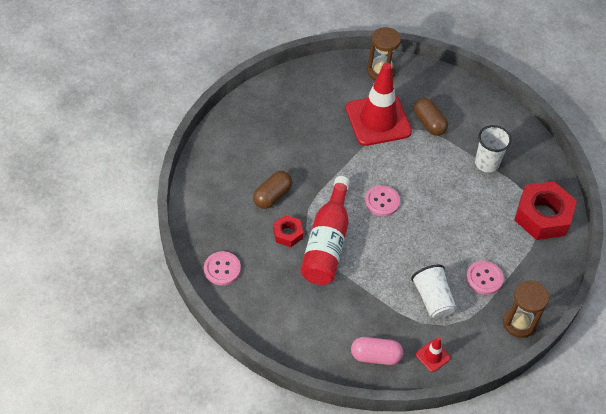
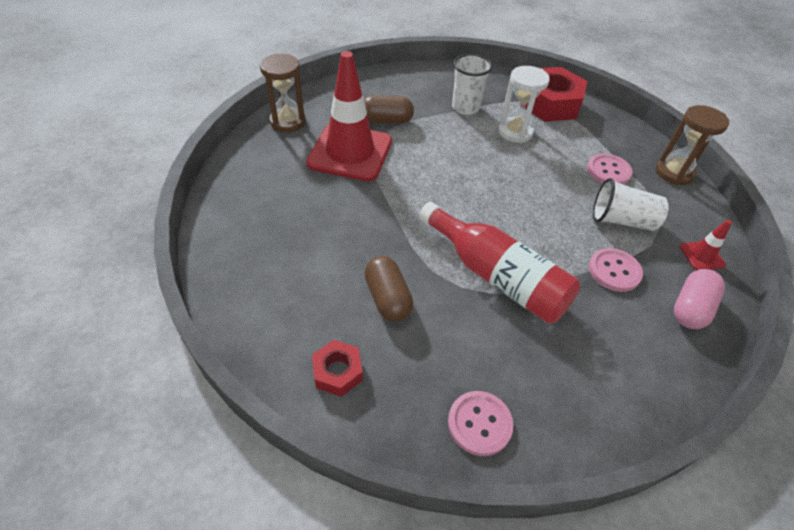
camera: 60 degrees left, 5 degrees down
red nut [273,215,303,247] -> red nut moved to [312,340,363,397]
pink button [365,185,400,216] -> pink button moved to [589,248,643,292]
none -> white hourglass [498,66,550,143]

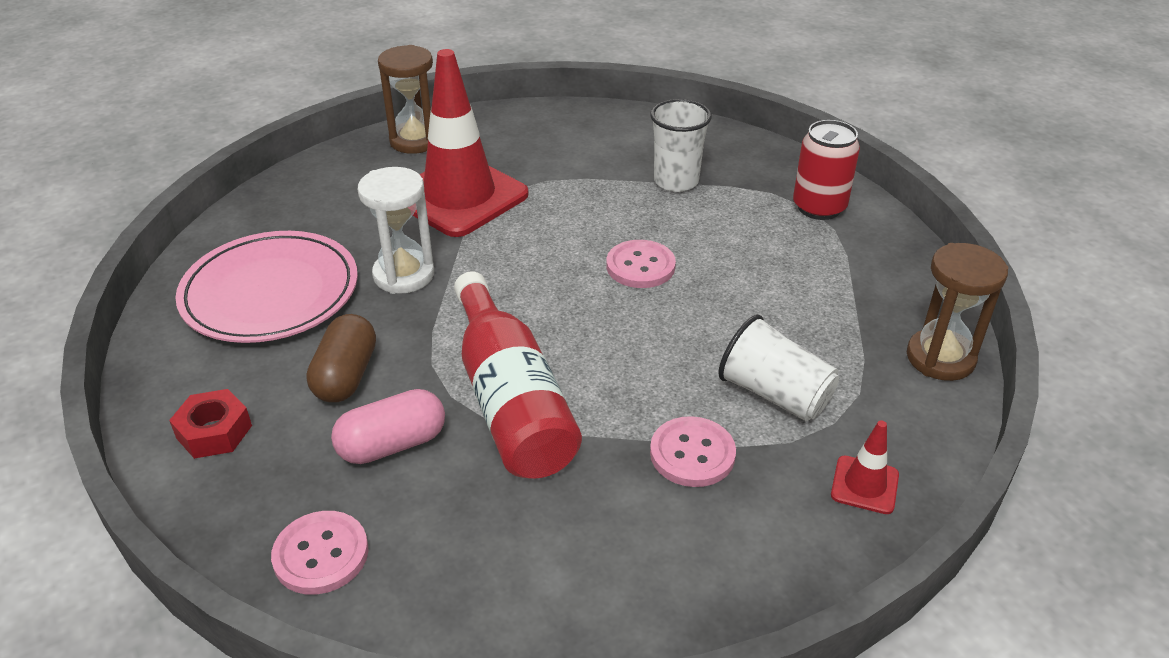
camera: 30 degrees right, 10 degrees down
brown capsule [364,95,414,124] -> none
white hourglass [498,66,550,143] -> white hourglass moved to [358,167,434,294]
red nut [525,67,587,122] -> red can [793,120,860,220]
pink button [587,154,633,185] -> pink button moved to [606,240,676,288]
pink capsule [674,269,725,329] -> pink capsule moved to [331,389,445,464]
none -> pink plate [175,231,358,343]

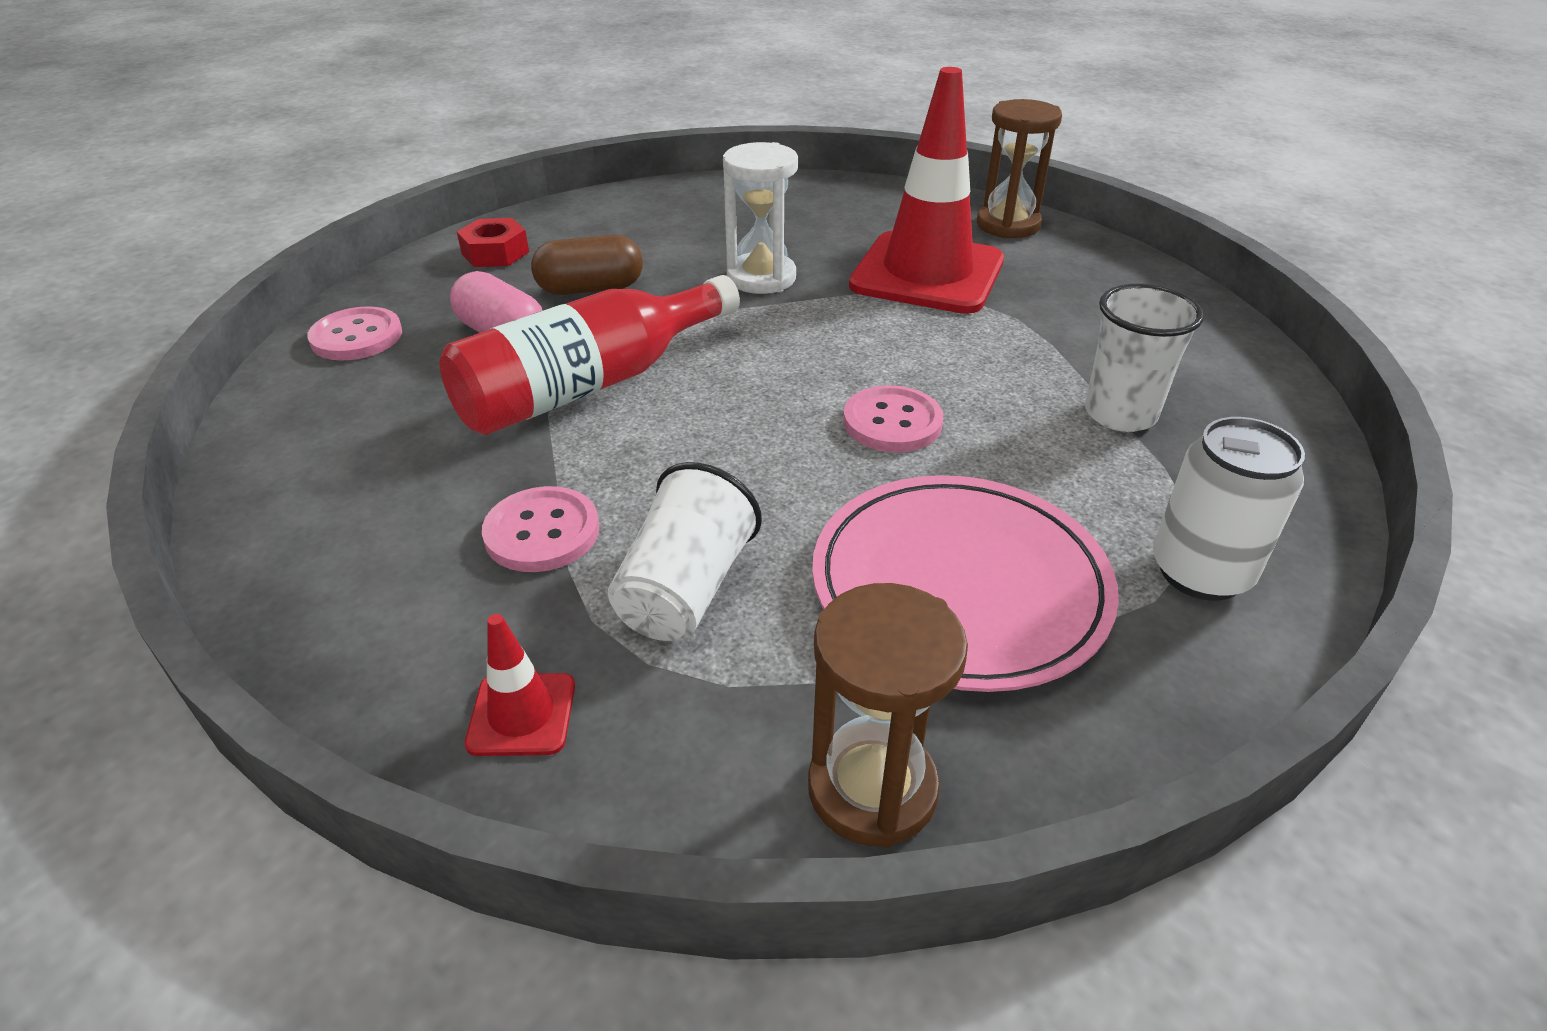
camera: 70 degrees right, 0 degrees up
pink plate [175,231,358,343] -> pink plate moved to [812,475,1119,692]
red can [793,120,860,220] -> white can [1153,417,1305,601]

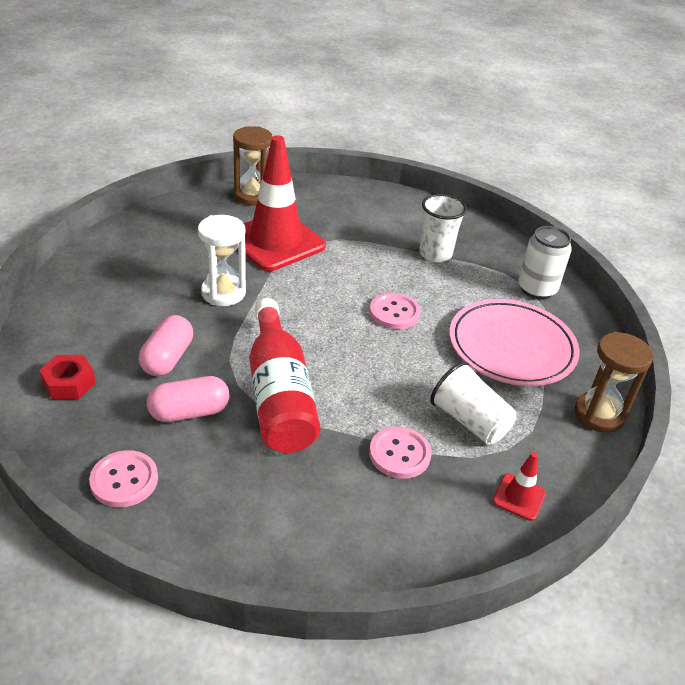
camera: 65 degrees left, 0 degrees up
brown capsule [531,235,643,295] -> pink capsule [139,315,193,376]

